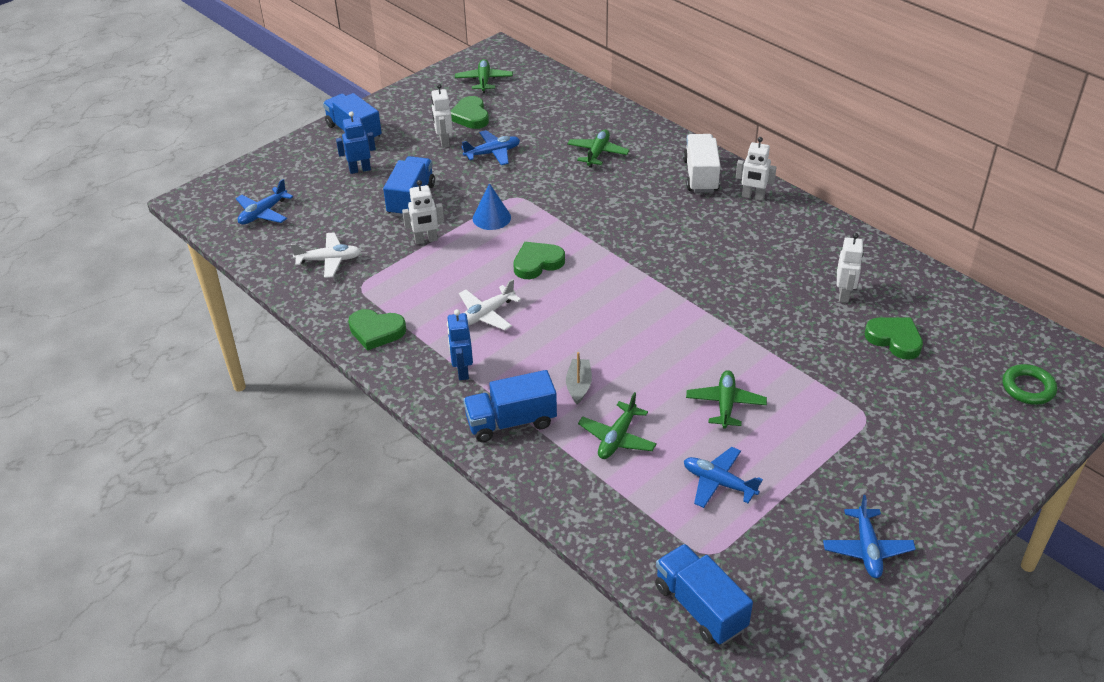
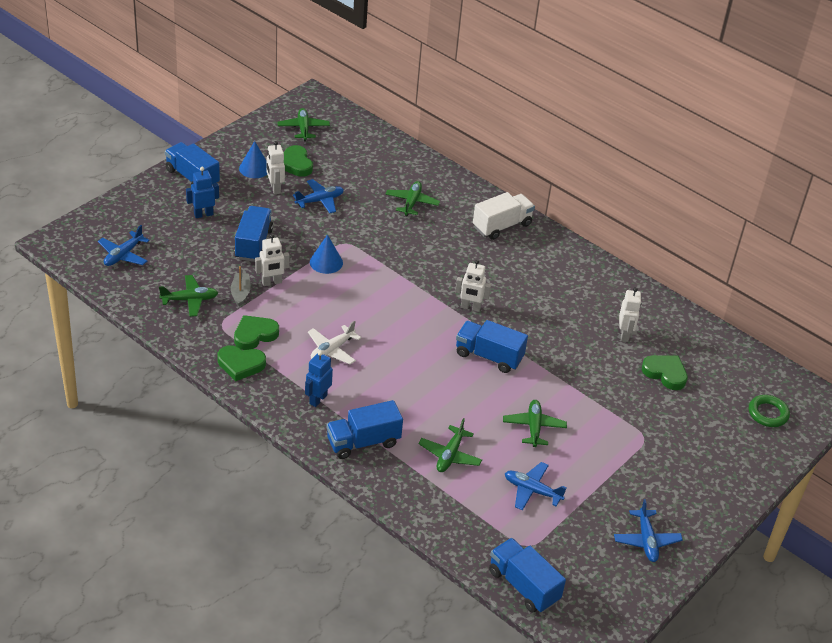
camera: 10 degrees left, 0 degrees up
white plane [291,232,361,278] -> green plane [159,275,218,317]
blue robot [447,309,473,380] -> blue robot turned 45 degrees clockwise [305,351,333,407]
green heart [513,242,565,279] -> green heart moved to [234,315,279,350]
grey boat [566,352,592,405] -> grey boat moved to [231,266,251,307]
white truck [683,134,720,193] -> white truck turned 60 degrees clockwise [473,192,535,240]
white robot [736,137,777,201] -> white robot moved to [455,260,491,312]
none -> blue cone [239,141,267,178]
none -> blue truck [456,320,528,373]

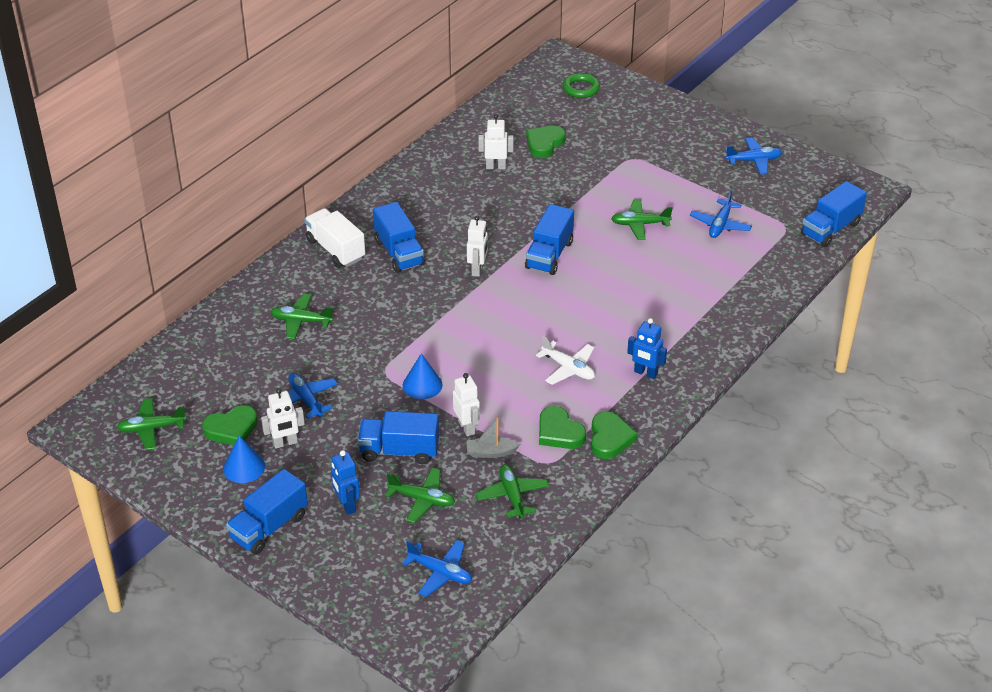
camera: 90 degrees left, 0 degrees up
blue truck [326,400,403,459] -> blue truck moved to [373,202,425,273]
green plane [418,418,482,472] -> green plane moved to [385,468,455,523]

